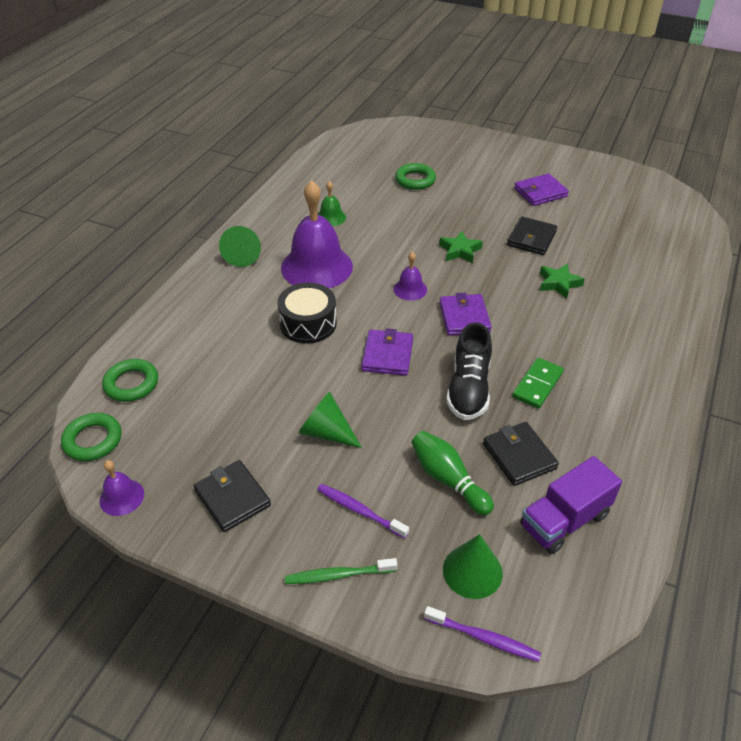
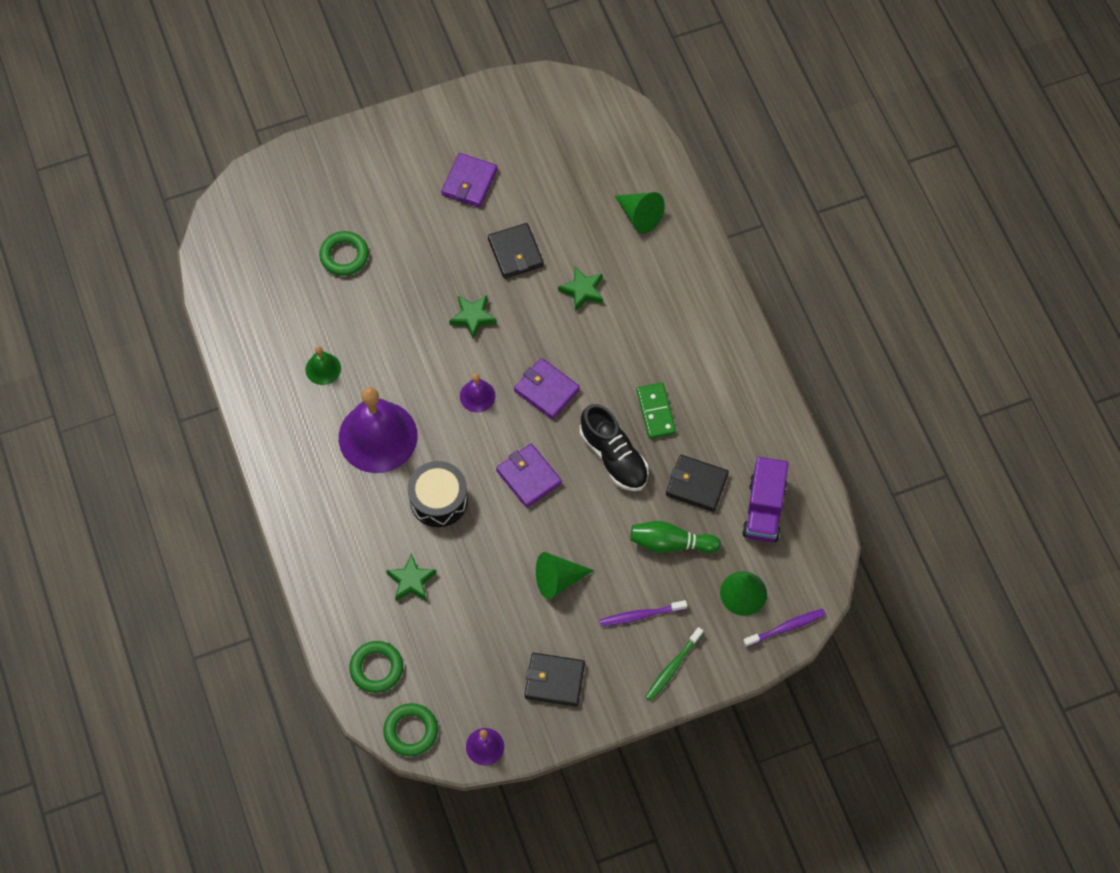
camera: 45 degrees left, 20 degrees up
green cone [219,226,261,267] -> green cone moved to [615,192,665,234]
none -> green star [386,553,436,601]

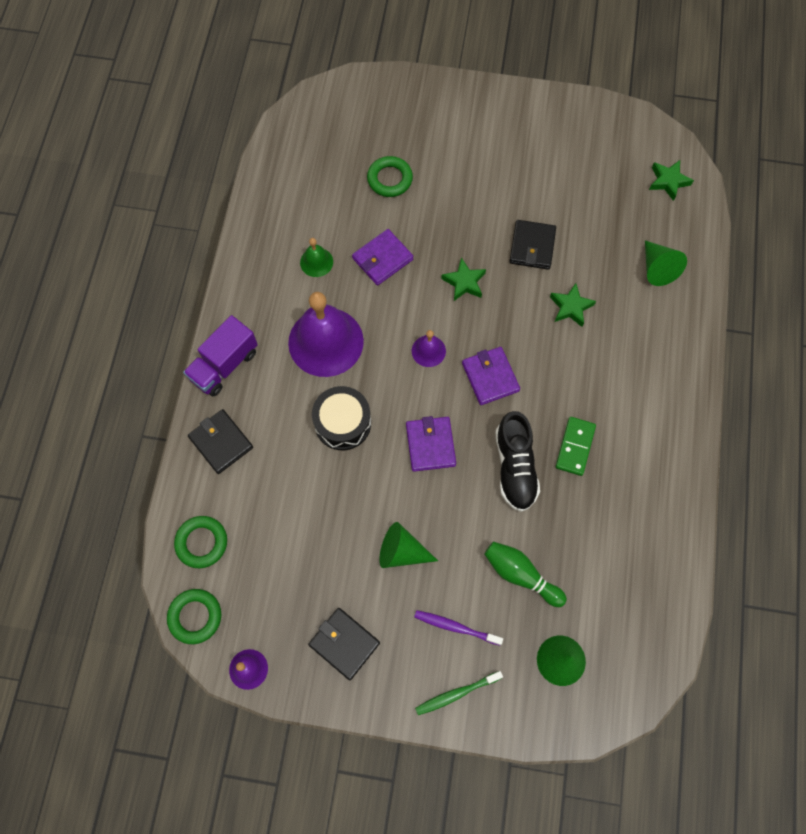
camera: 30 degrees right, 5 degrees up
green star [386,553,436,601] -> green star moved to [649,160,694,201]
purple wallet [441,153,497,207] -> purple wallet moved to [352,229,414,285]
black wallet [666,455,729,512] -> black wallet moved to [188,409,253,474]
purple truck [742,457,789,542] -> purple truck moved to [183,315,258,396]
purple toothbrush [743,609,826,647] -> none

